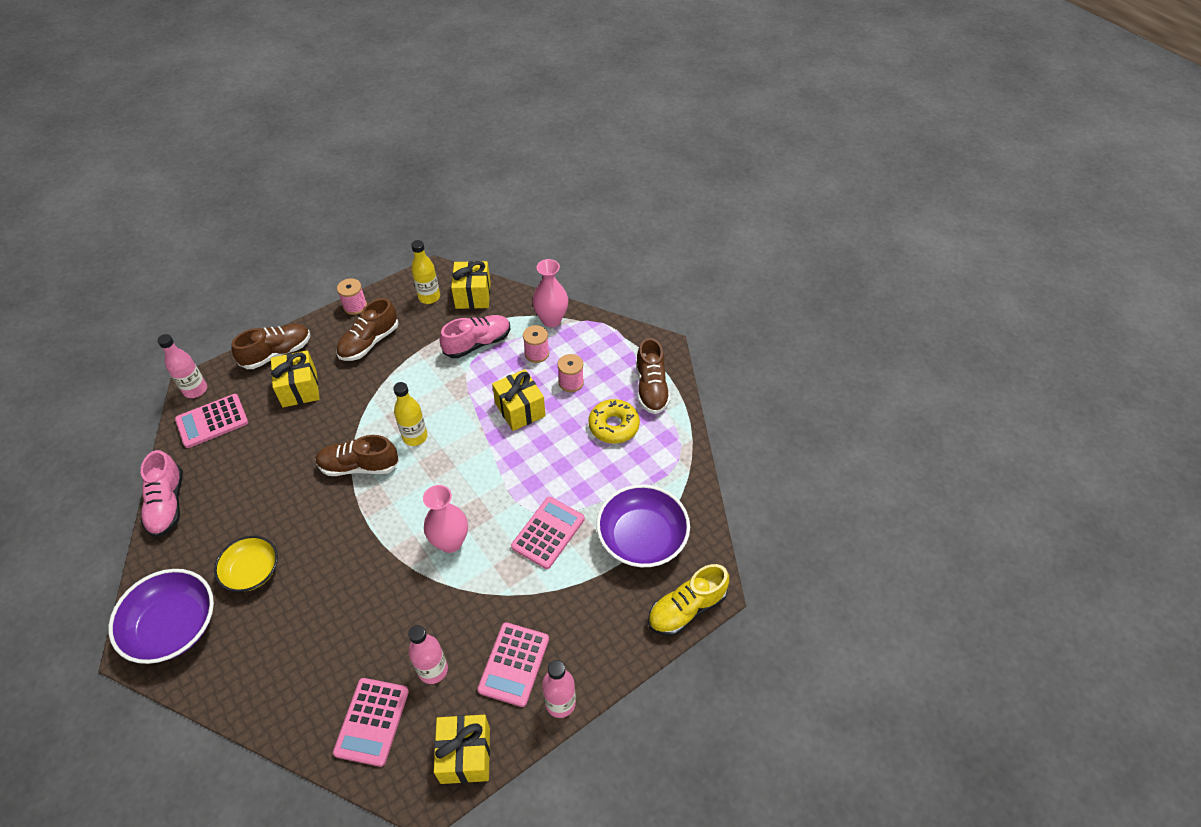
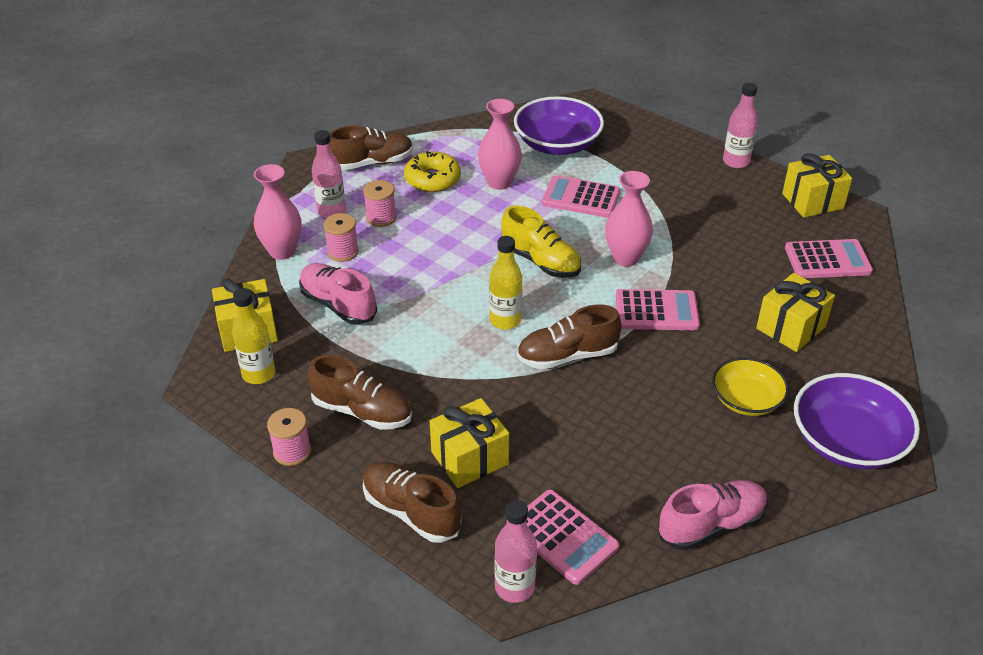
camera: 105 degrees left, 10 degrees down
brown shoe [315,435,399,476] -> brown shoe turned 90 degrees clockwise [517,304,622,369]
pink bottle [408,625,448,684] -> pink bottle moved to [312,130,346,218]
pink calculator [478,622,549,707] -> pink calculator moved to [616,289,700,330]
yellow gift [492,369,546,431] -> yellow gift moved to [756,273,835,352]
yellow shoe [648,564,729,636] -> yellow shoe moved to [501,206,581,278]
none -> pink vase [478,99,522,190]

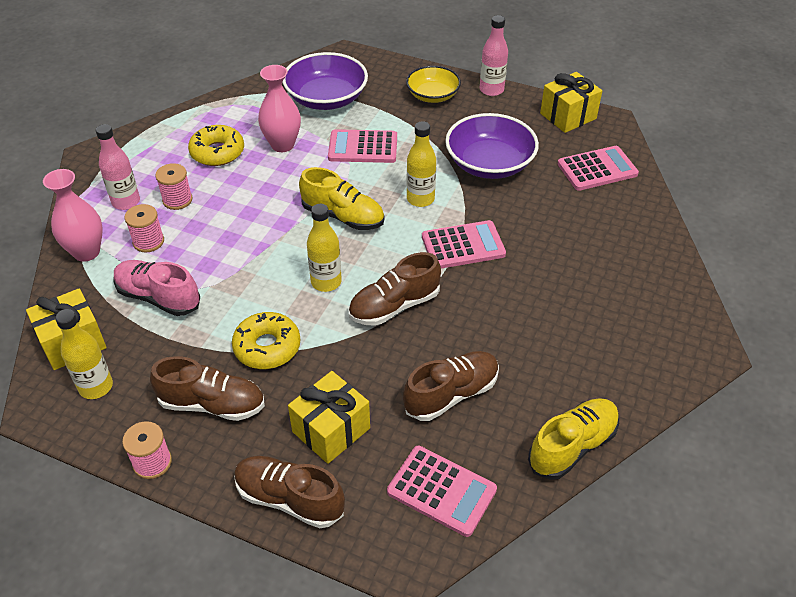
camera: 15 degrees left, 5 degrees up
brown shoe [330,125,413,170] -> brown shoe moved to [403,351,499,421]
pink bottle [494,500,537,603] -> none
pink vase [605,171,653,267] -> yellow bottle [407,121,436,207]
pink shoe [658,480,768,550] -> yellow shoe [528,398,619,480]
yellow bowl [712,357,789,416] -> yellow bowl moved to [406,66,461,103]
yellow gift [756,273,835,352] -> none
purple bowl [794,373,920,469] -> purple bowl moved to [445,113,539,179]
none -> yellow donut [232,312,300,369]

